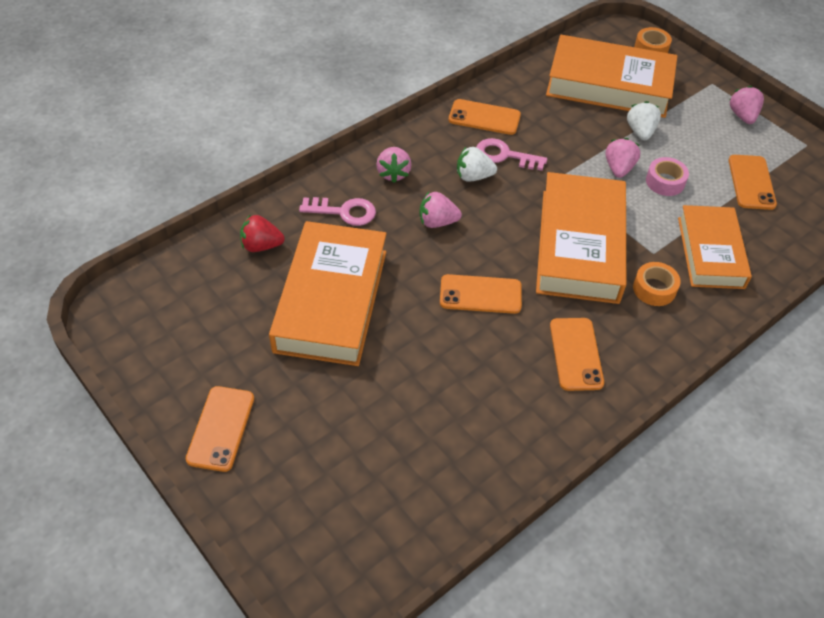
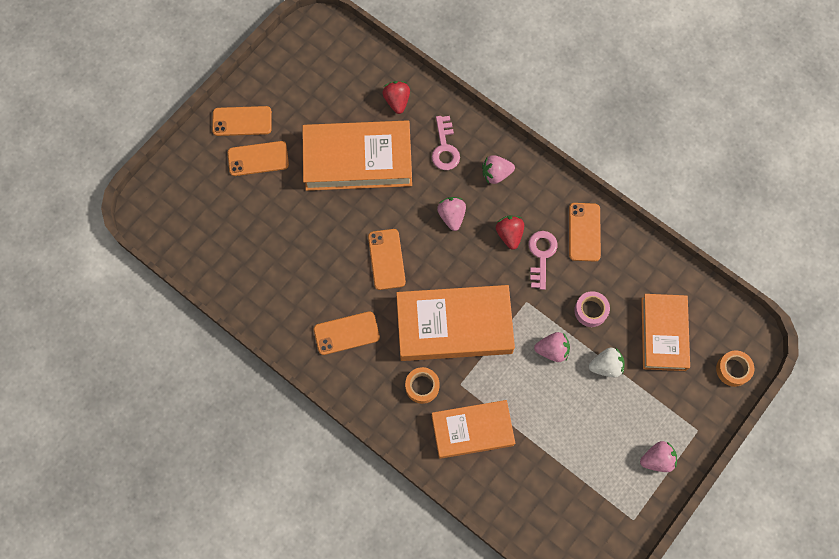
camera: 80 degrees right, 20 degrees up
white strawberry [457,147,497,182] -> red strawberry [496,215,524,250]
orange book [546,35,677,118] -> orange book [641,294,690,371], size x0.66
pink tape [646,157,689,196] -> pink tape moved to [574,291,610,327]
orange phone [729,155,777,210] -> orange phone moved to [228,141,289,176]

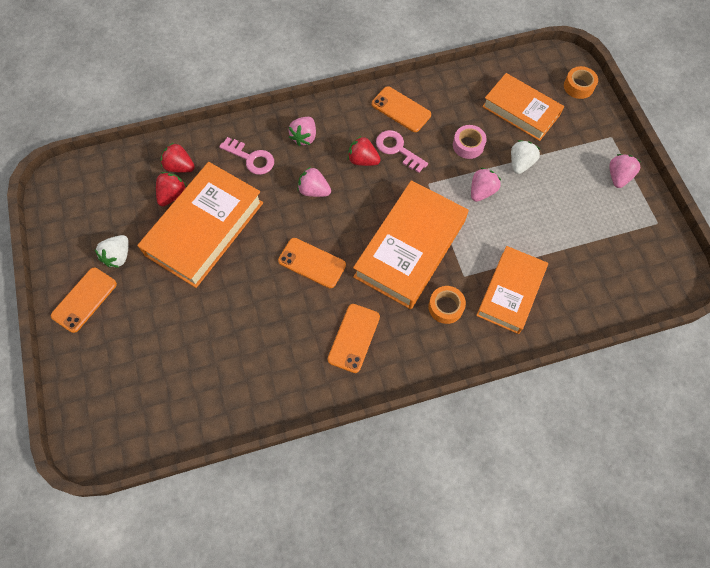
camera: 55 degrees left, 5 degrees down
orange phone [228,141,289,176] -> none
none -> white strawberry [95,235,129,268]
none -> red strawberry [156,172,186,206]

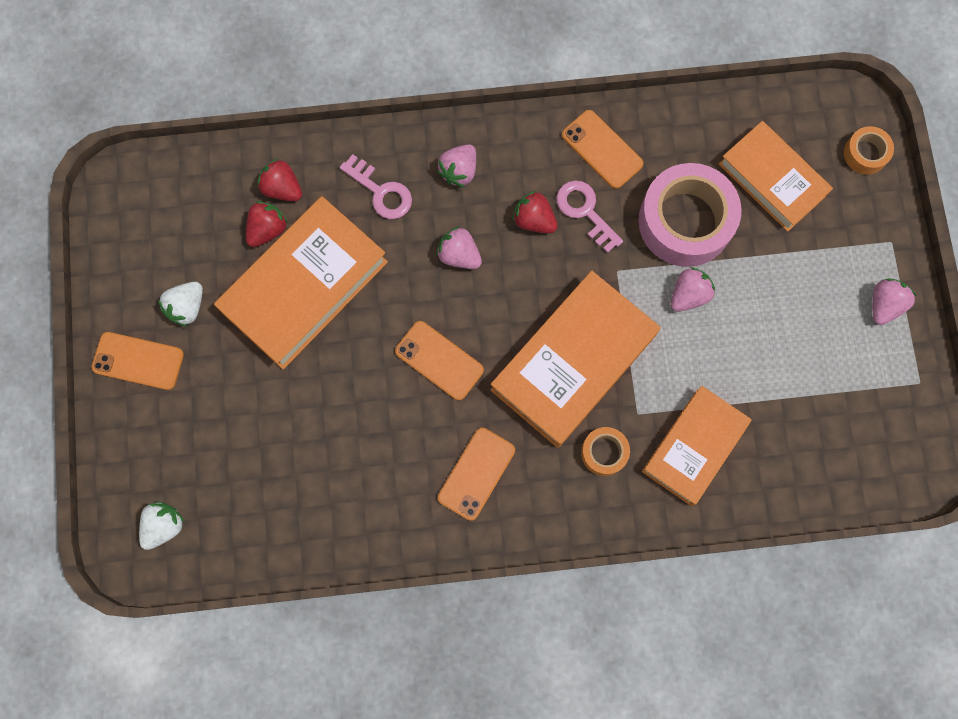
camera: 10 degrees right, 10 degrees up
orange phone [51,268,117,333] -> orange phone turned 60 degrees clockwise [91,332,184,390]
pink tape [453,125,487,159] -> pink tape [638,163,742,267], size x2.12
white strawberry [511,140,540,174] -> white strawberry moved to [139,501,185,550]

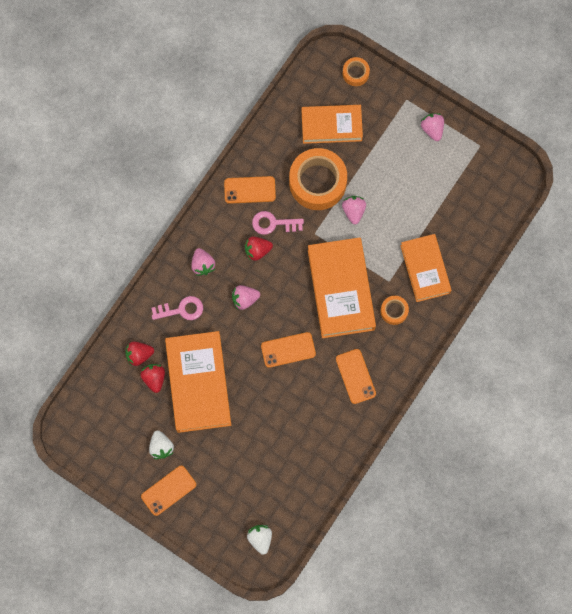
camera: 50 degrees left, 0 degrees up
pink tape [638,163,742,267] -> orange tape [289,148,347,210]

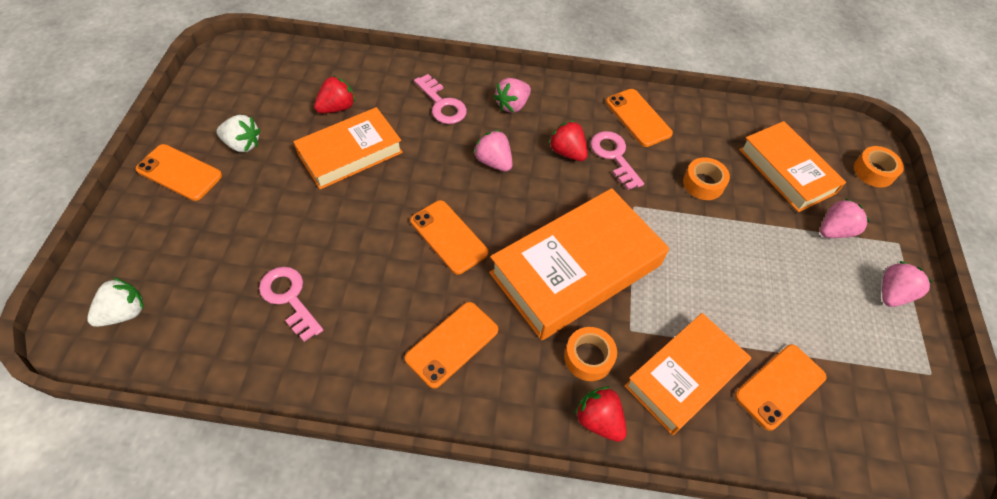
camera: 60 degrees right, 20 degrees down
red strawberry [125,342,154,366] -> red strawberry moved to [574,386,627,442]
white strawberry [149,430,174,459] -> white strawberry turned 120 degrees counterclockwise [216,115,260,152]
orange book [165,331,231,433] -> orange book [293,107,403,189], size x0.66
orange tape [289,148,347,210] -> orange tape [683,157,730,200], size x0.47
pink strawberry [342,196,366,225] -> pink strawberry moved to [820,198,870,238]
none -> pink key [259,267,323,342]
none -> orange phone [735,344,827,431]

